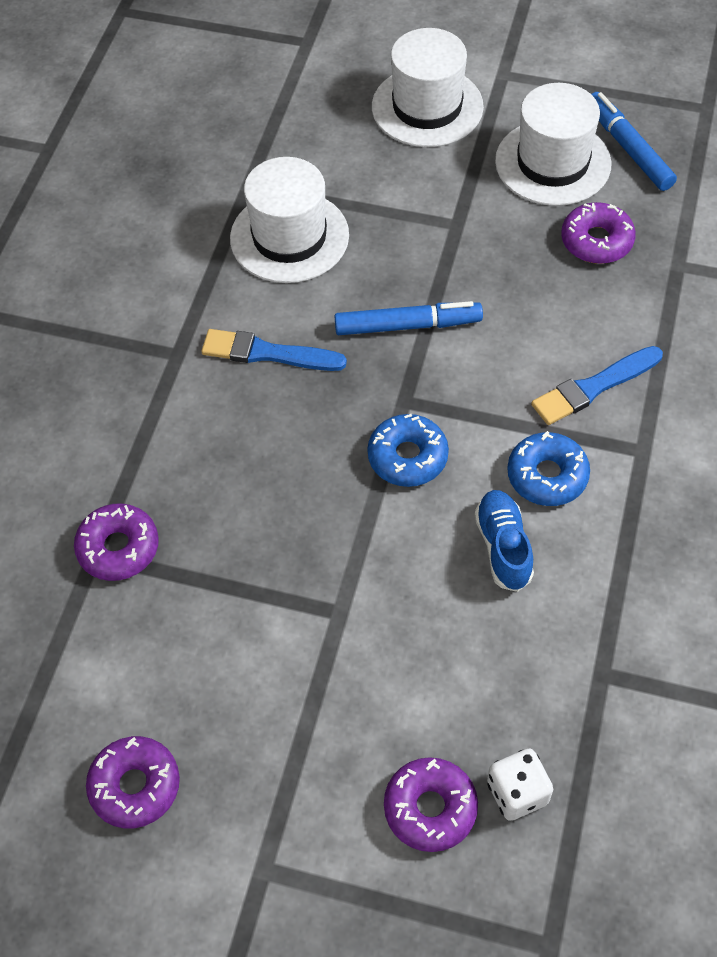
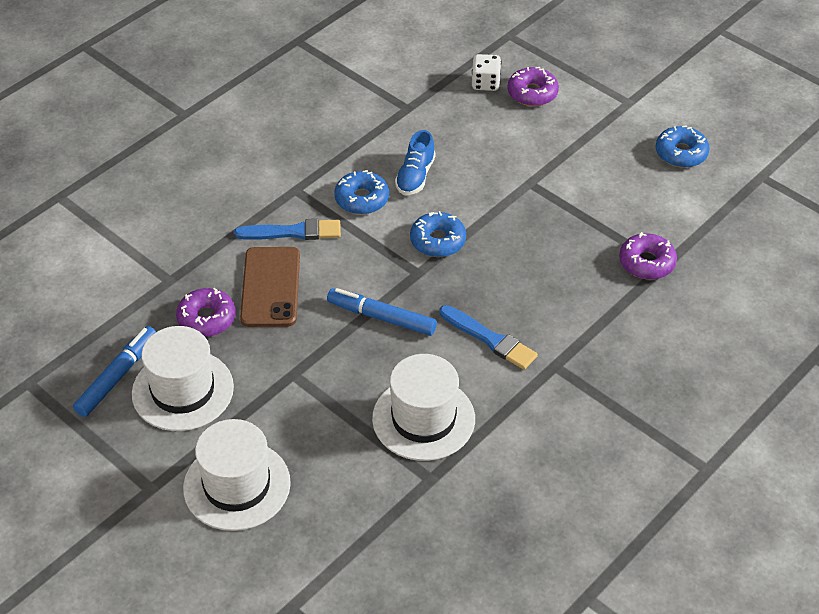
camera: 155 degrees left, 10 degrees down
purple donut [86,736,180,828] -> blue donut [656,125,710,168]
blue marker [591,92,677,191] -> blue marker turned 150 degrees counterclockwise [73,326,156,417]
none -> brown phone [240,247,300,327]

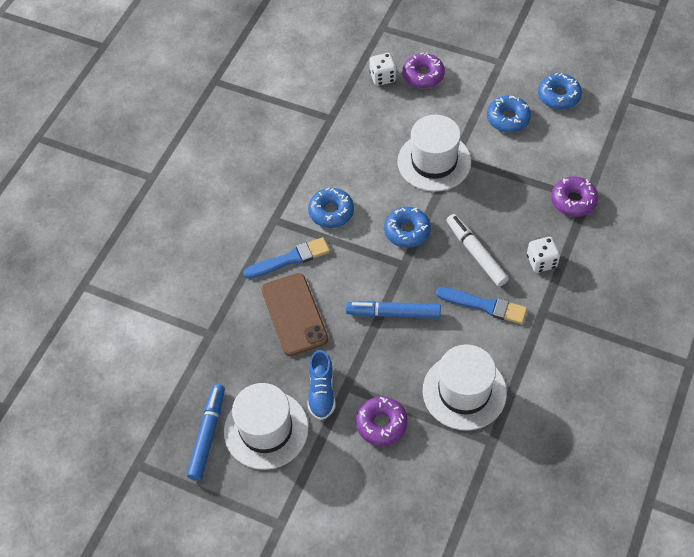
camera: 15 degrees left, 10 degrees up
purple donut [176,288,236,337] -> purple donut moved to [356,396,408,446]
white hat [183,419,291,531] -> white hat moved to [397,115,471,192]
blue shoe [395,130,435,195] -> blue shoe moved to [308,350,336,420]
none -> white marker [447,214,509,287]
none -> blue donut [487,96,531,132]
none -> white dice [527,237,560,273]

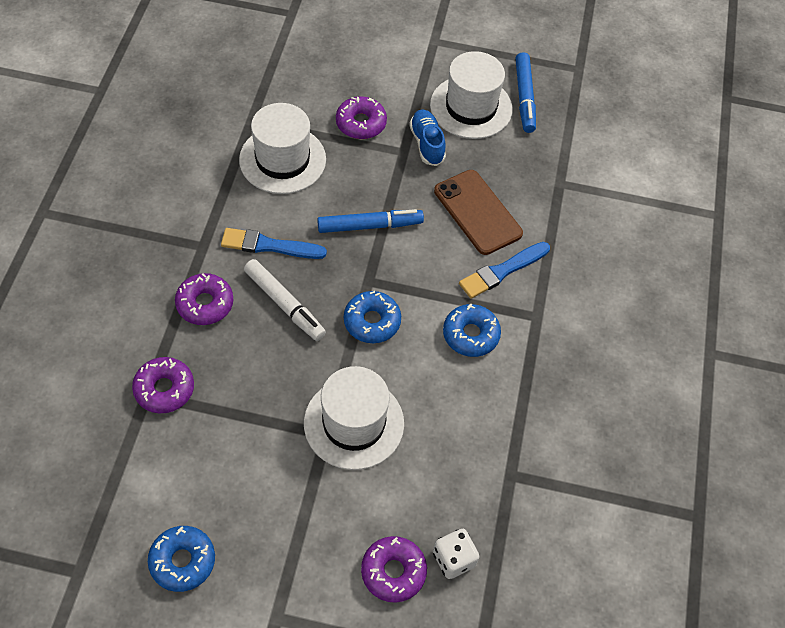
camera: 160 degrees right, 0 degrees up
blue donut [487,96,531,132] -> none
white dice [527,237,560,273] -> purple donut [175,273,233,325]

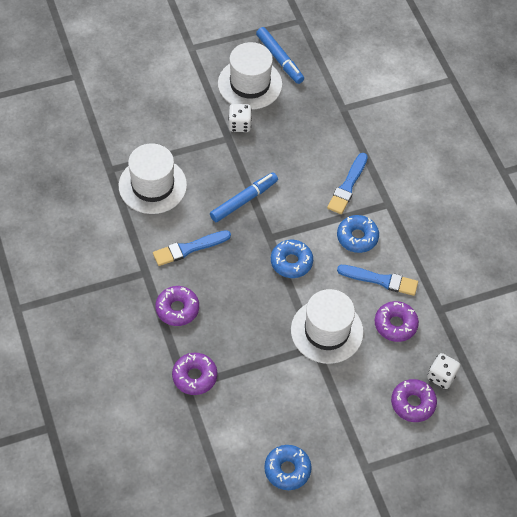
camera: 30 degrees left, 0 degrees up
white marker [244,259,326,341] -> none
purple donut [336,96,387,139] -> purple donut moved to [375,301,419,342]
blue shoe [409,110,446,166] -> white dice [229,104,252,132]
brown phone [434,170,523,255] -> none
none -> blue brush [337,265,418,296]

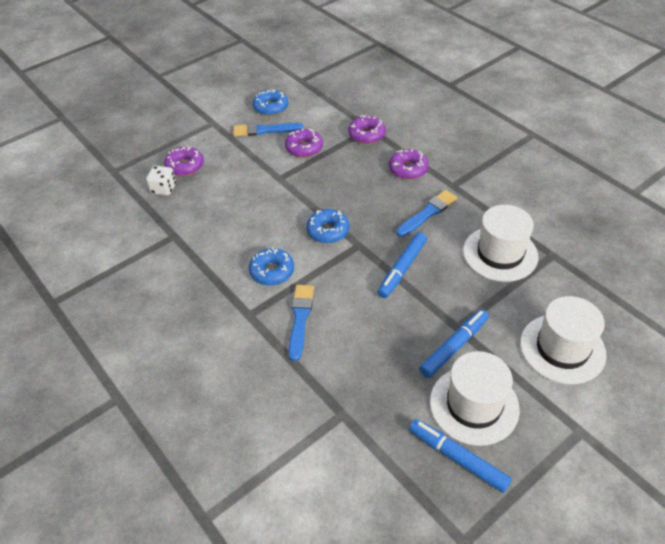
camera: 165 degrees right, 10 degrees down
white dice [229,104,252,132] -> blue marker [419,309,489,378]
white hat [291,289,364,364] -> white hat moved to [520,296,607,384]
blue brush [337,265,418,296] -> blue brush moved to [233,123,304,136]
purple donut [375,301,419,342] -> purple donut moved to [285,128,323,158]

